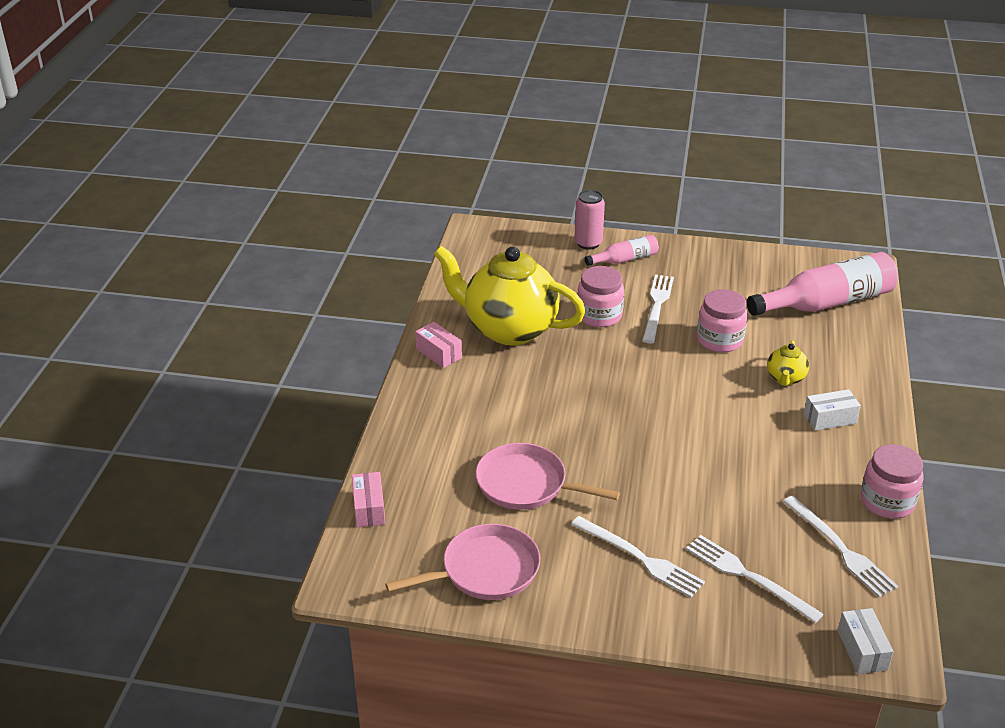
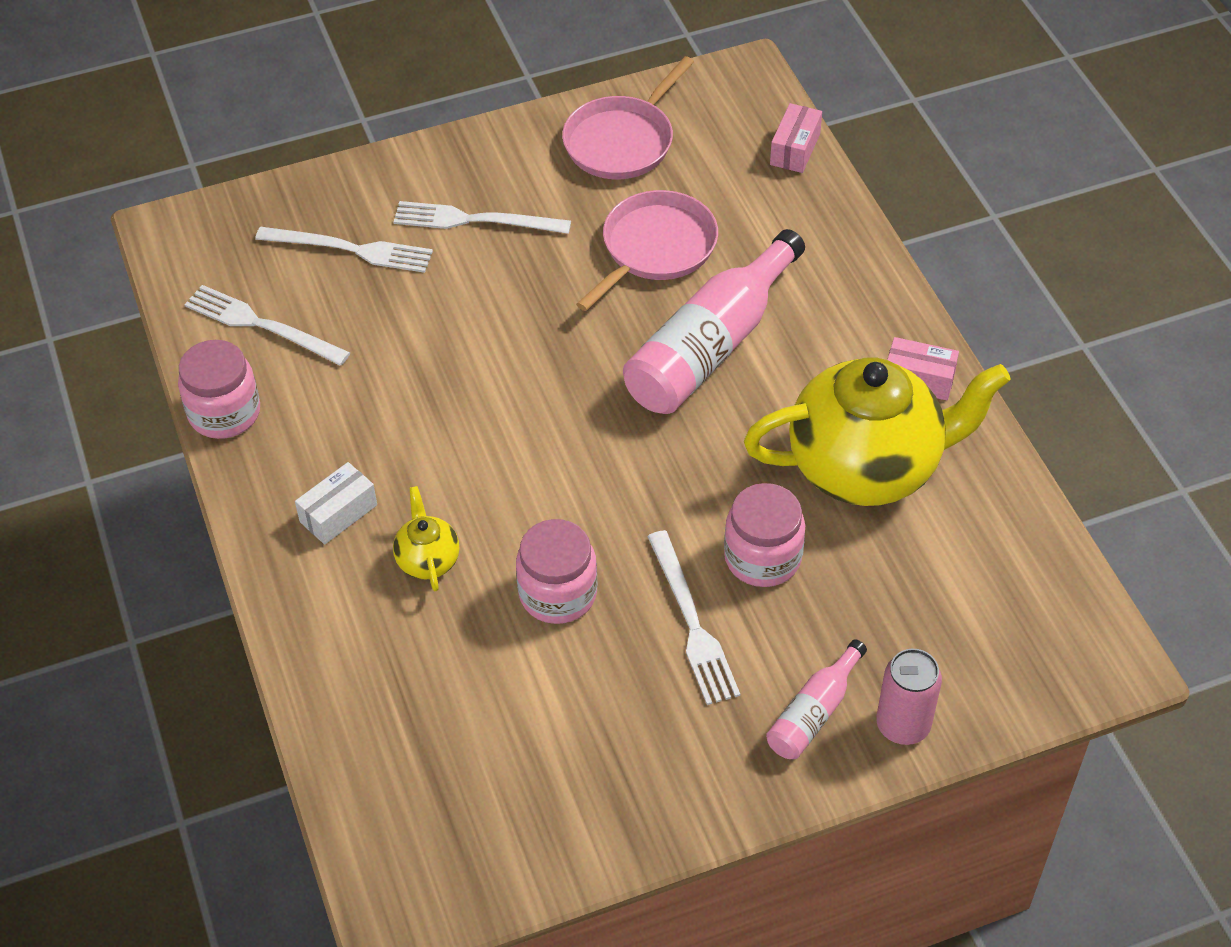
camera: 150 degrees right, 15 degrees up
pink box [352,472,385,527] -> pink box turned 60 degrees clockwise [770,103,822,173]
pink pan [475,443,620,510] -> pink pan turned 45 degrees counterclockwise [576,190,718,311]
pink bottle [747,252,898,316] -> pink bottle moved to [623,229,805,414]
white box [838,608,894,674] -> none

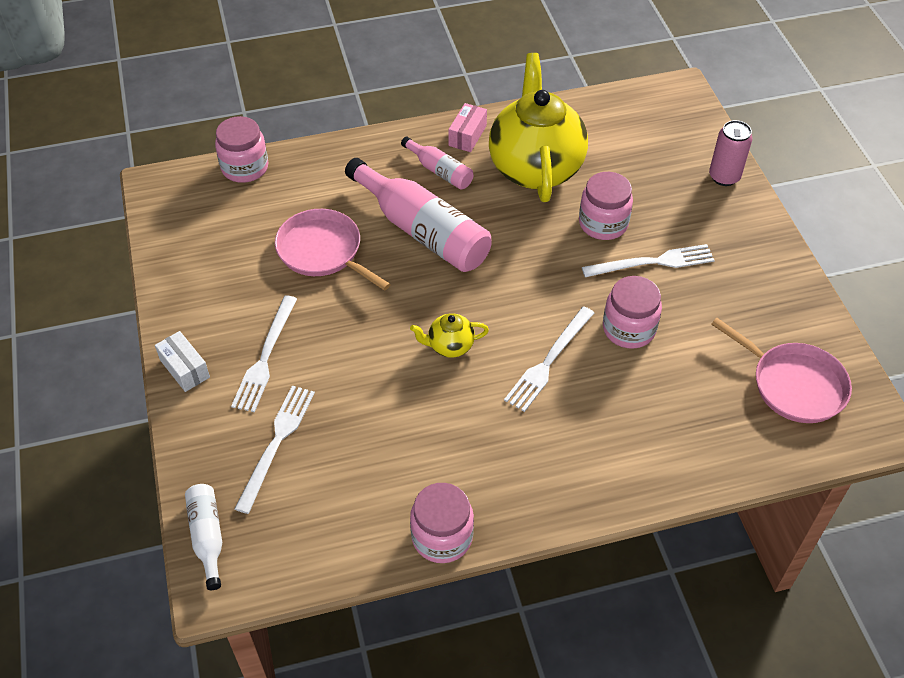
camera: 85 degrees left, 0 degrees up
white fork [184,285,350,366] -> white fork moved to [504,306,594,412]
white box [295,462,377,545] -> white box moved to [155,331,210,392]
yellow teapot [393,486,459,591] -> yellow teapot moved to [410,313,489,358]
pink pan [562,56,694,179] -> pink pan moved to [711,318,852,423]
pink bottle [766,639,867,759] -> pink bottle moved to [401,136,473,190]
pink box [770,103,822,173] -> pink jar [215,116,268,183]
none -> white bottle [185,484,222,590]

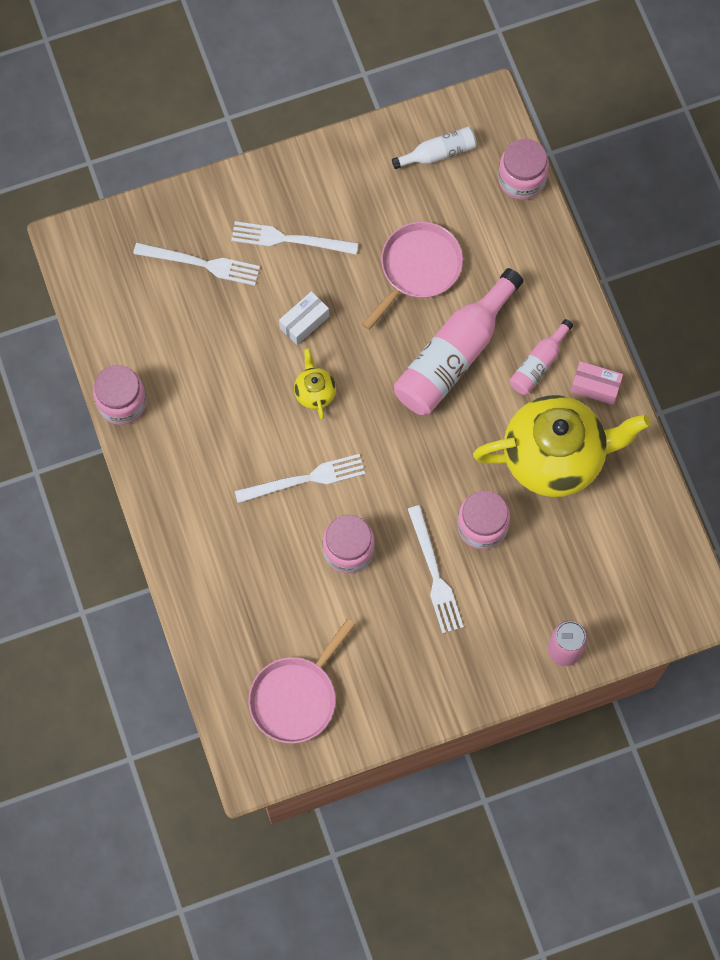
camera: 85 degrees right, 20 degrees up
white box [155,331,210,392] -> white box moved to [279,291,329,345]
white bottle [185,484,222,590] -> white bottle moved to [392,127,477,169]
white fork [504,306,594,412] -> white fork turned 135 degrees clockwise [235,454,365,503]

